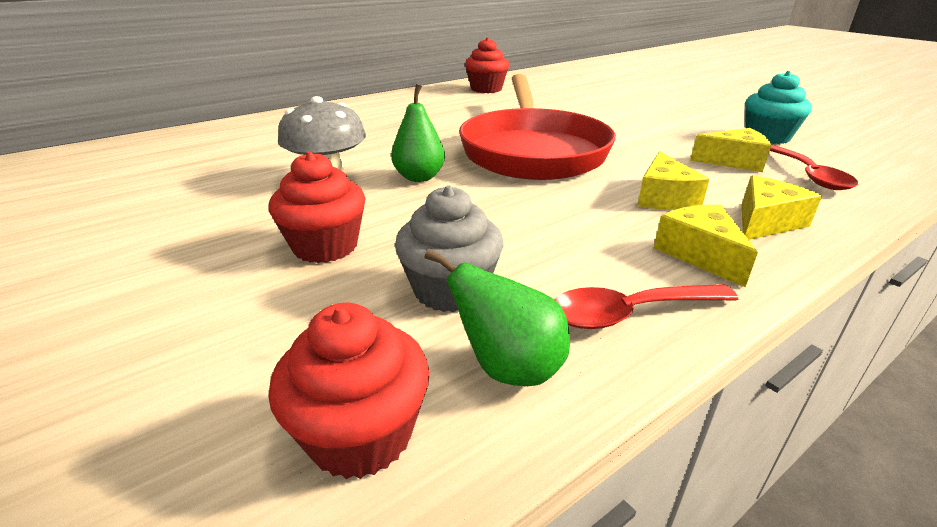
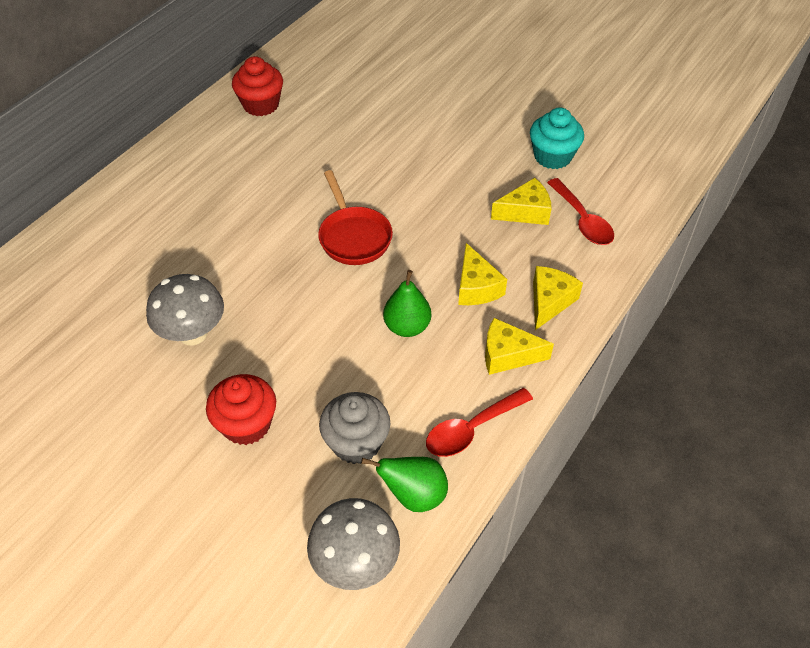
camera: 20 degrees left, 20 degrees up
red cupcake [269,303,430,479] -> grey mushroom [307,498,400,590]
green pear [391,84,445,182] -> green pear moved to [383,270,431,337]
red pan [459,74,616,180] -> red pan [318,170,393,265], size x0.53
yellow cheese [654,205,758,287] -> yellow cheese turned 45 degrees counterclockwise [485,318,554,375]

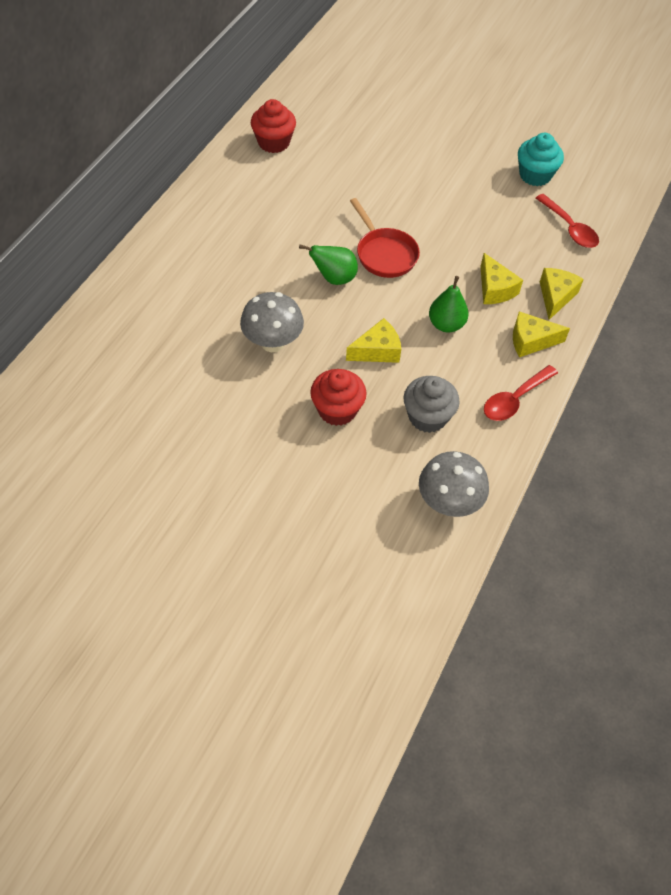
camera: 10 degrees left, 5 degrees up
green pear [361,457,448,512] -> green pear moved to [299,244,358,285]
yellow cheese [491,178,552,225] -> yellow cheese moved to [346,318,401,363]

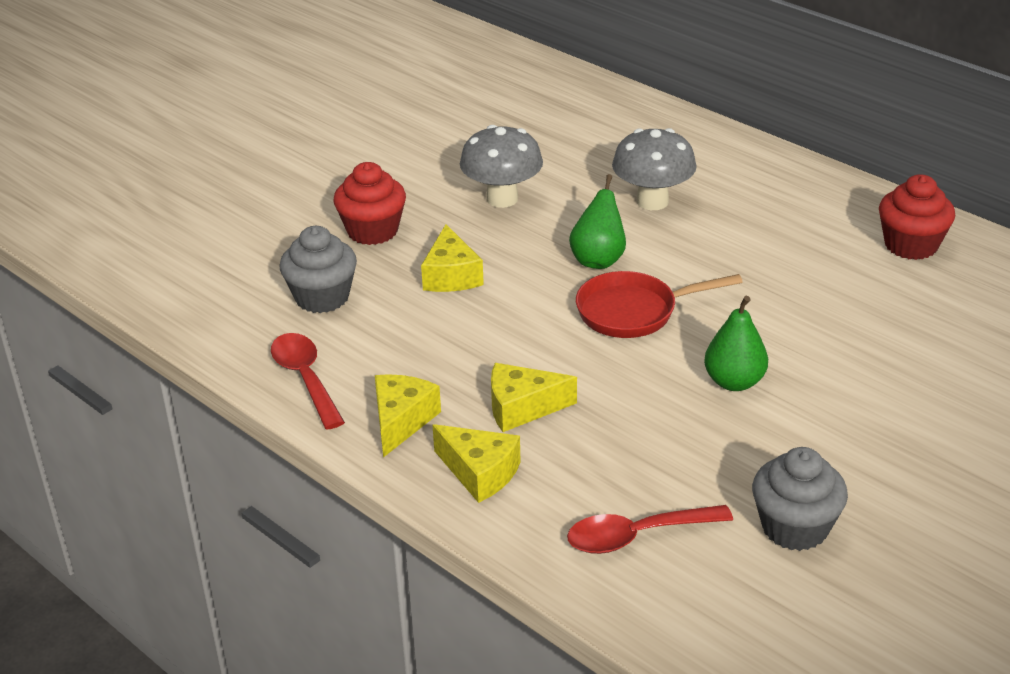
camera: 110 degrees right, 20 degrees down
grey mushroom [419,451,489,517] -> grey mushroom moved to [612,128,697,210]
green pear [429,276,469,333] -> green pear moved to [704,296,768,391]
turquoise cupcake [518,133,564,186] -> grey cupcake [752,447,848,551]

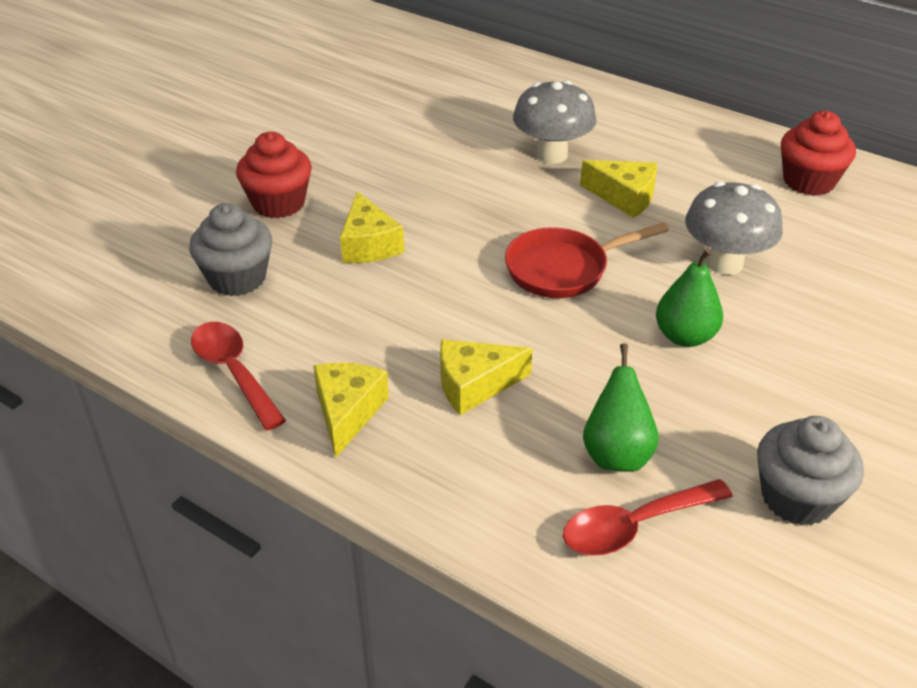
camera: 10 degrees left, 5 degrees up
yellow cheese [433,424,521,503] -> yellow cheese moved to [580,160,657,218]
grey mushroom [460,125,543,208] -> grey mushroom moved to [685,181,783,275]
green pear [569,174,626,269] -> green pear moved to [583,343,659,472]

